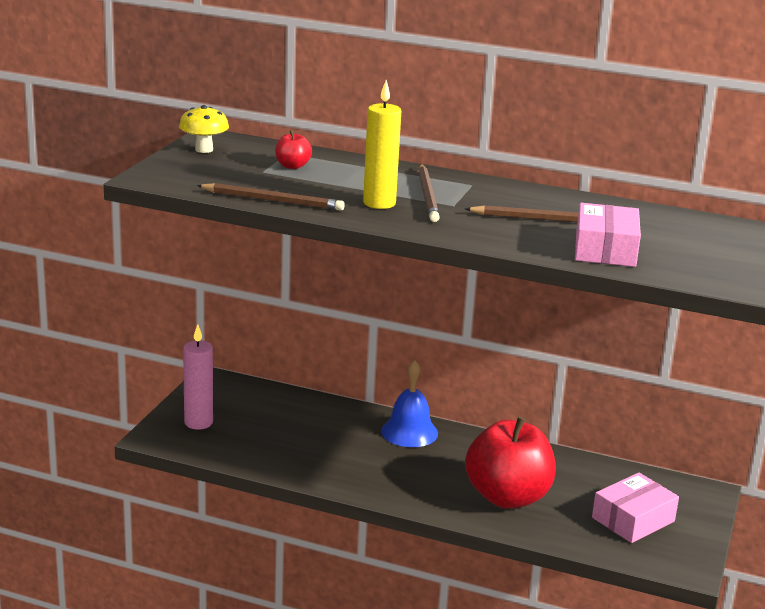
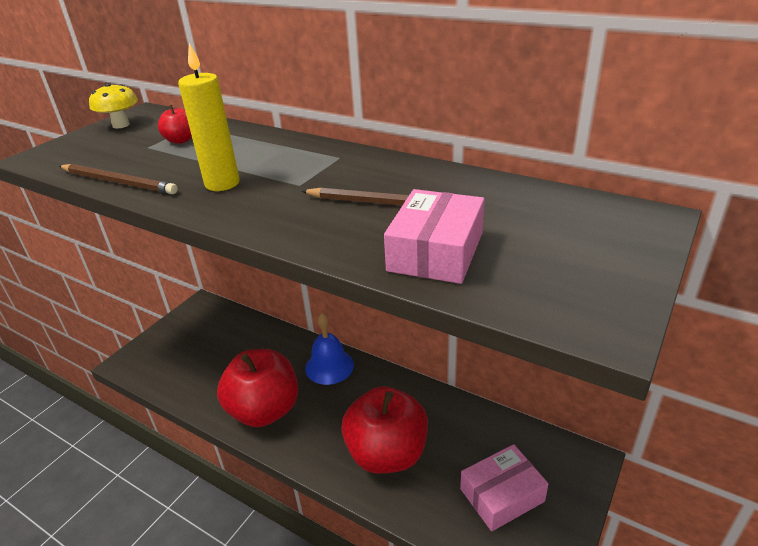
camera: 15 degrees right, 10 degrees up
pink candle [183,324,213,430] -> none
brown pencil [418,164,440,222] -> none
none -> red apple [217,349,298,427]

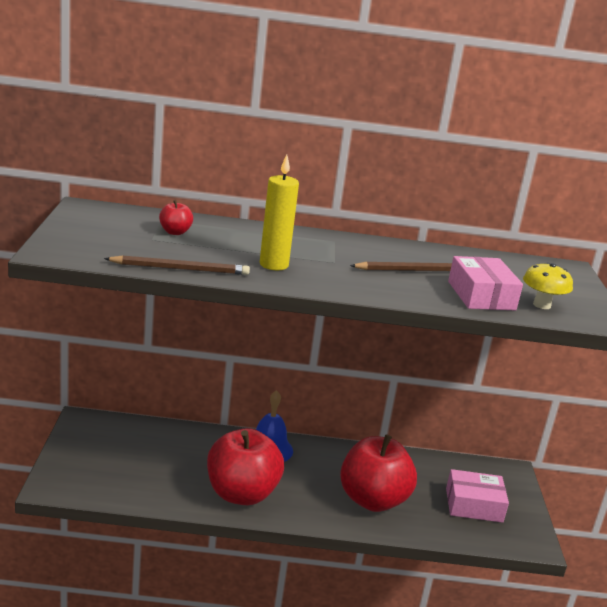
camera: 35 degrees left, 10 degrees down
yellow mushroom [89,83,138,129] -> yellow mushroom moved to [523,263,573,309]
pink box [460,444,549,531] -> pink box turned 60 degrees clockwise [446,469,509,523]

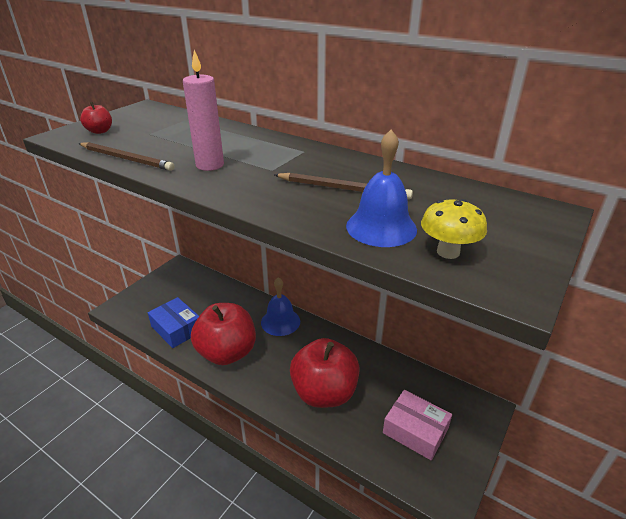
camera: 35 degrees right, 10 degrees up
red apple [159,200,193,235] -> red apple moved to [80,102,112,134]
yellow candle [260,155,299,270] -> pink candle [183,50,224,171]
pink box [448,256,523,310] -> blue bell [346,130,417,247]
none -> blue box [148,297,199,348]

